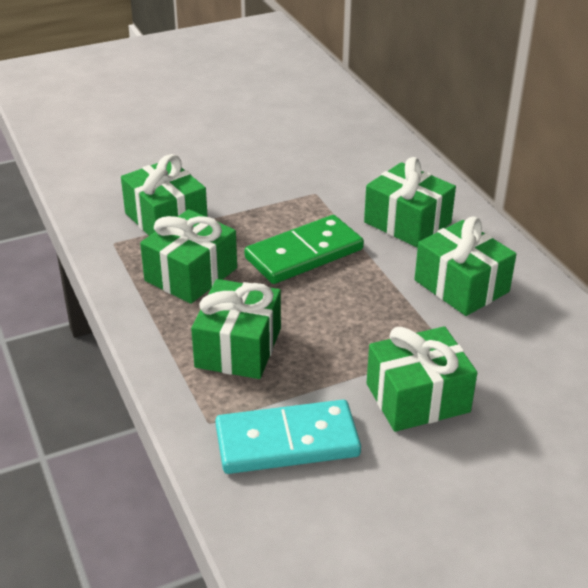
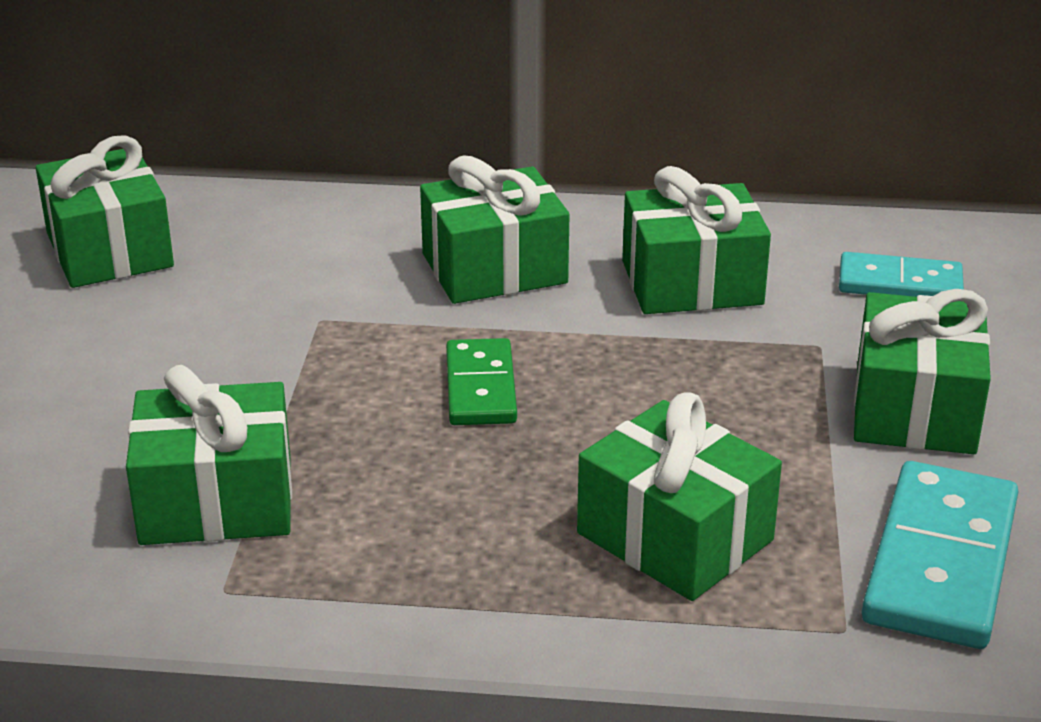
camera: 60 degrees left, 5 degrees down
green gift [140,209,237,304] -> green gift moved to [36,135,174,288]
green domino [244,215,364,284] -> green domino [446,338,517,425], size x0.63
none -> turquoise domino [839,252,964,297]

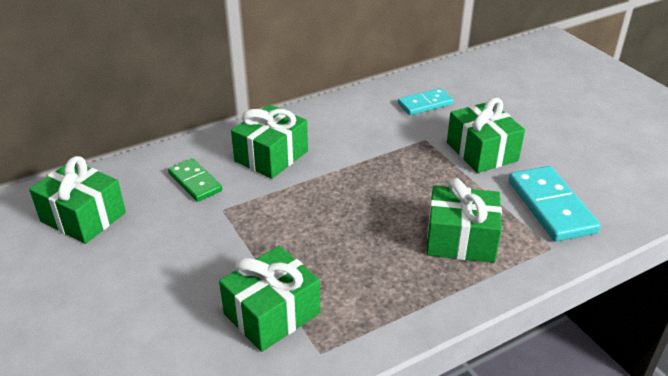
camera: 35 degrees left, 5 degrees up
green domino [446,338,517,425] -> green domino moved to [168,158,222,202]
green gift [622,166,771,314] -> none

